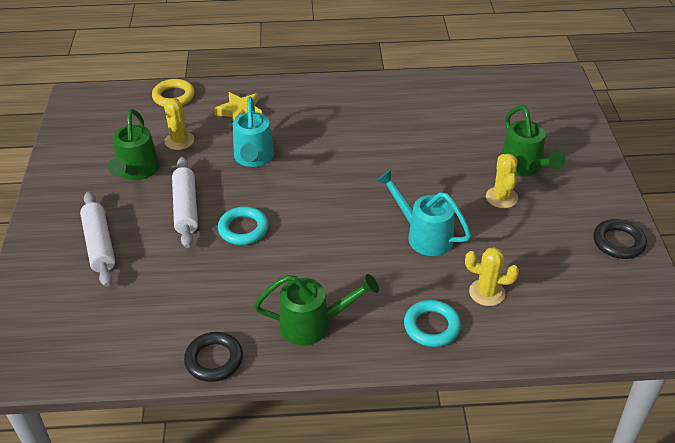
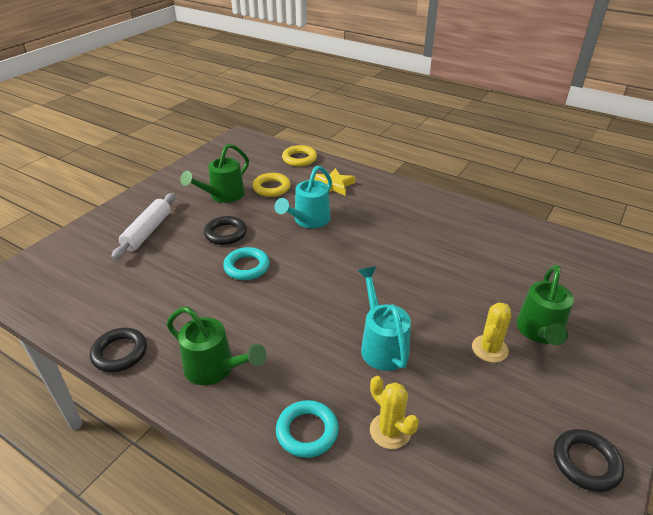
camera: 35 degrees right, 5 degrees down
yellow cactus [164,98,194,150] -> yellow ring [253,173,291,197]
white rolling pin [172,157,198,248] -> black ring [204,216,247,245]

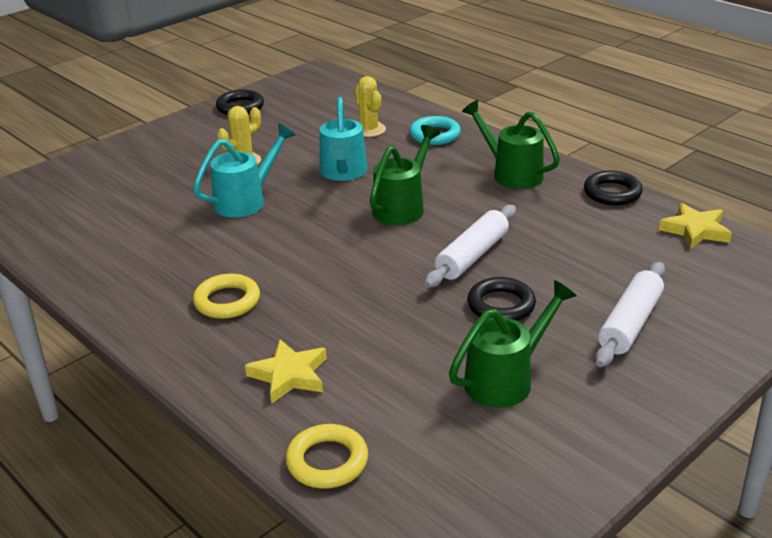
camera: 165 degrees left, 5 degrees down
turquoise ring [223,247,270,280] -> white rolling pin [424,205,516,288]
yellow ring [253,173,291,197] -> yellow ring moved to [193,273,260,319]
turquoise watering can [274,166,332,228] -> turquoise watering can moved to [193,123,296,218]
green watering can [516,265,574,345] -> green watering can moved to [370,125,440,225]
none -> yellow star [659,203,732,249]

